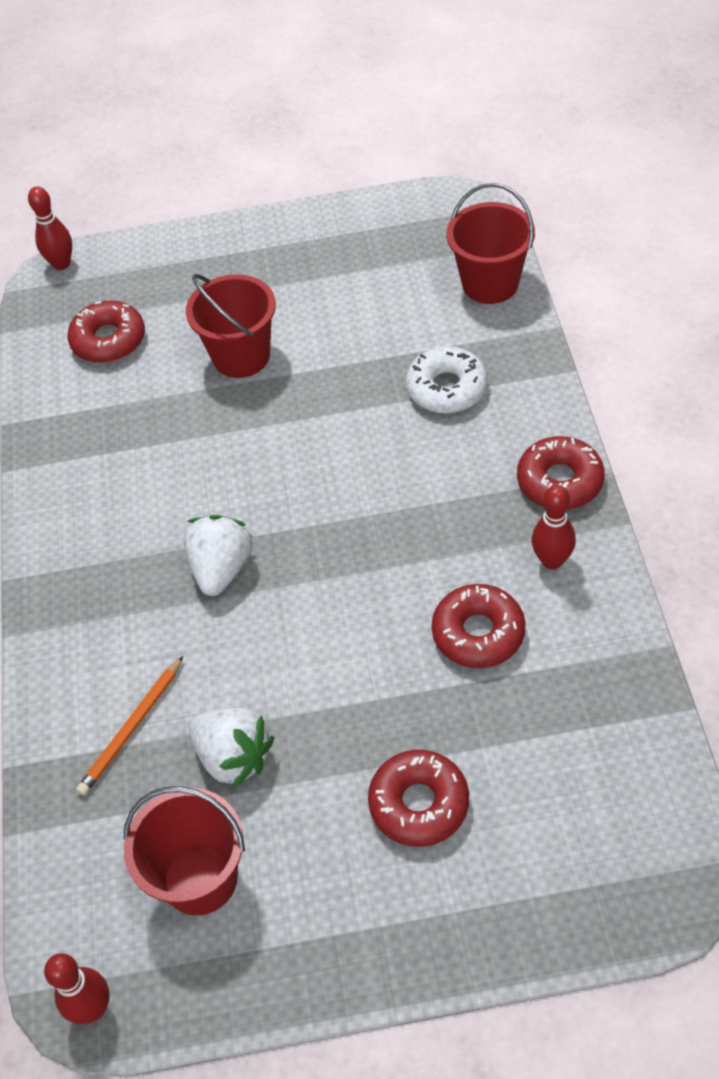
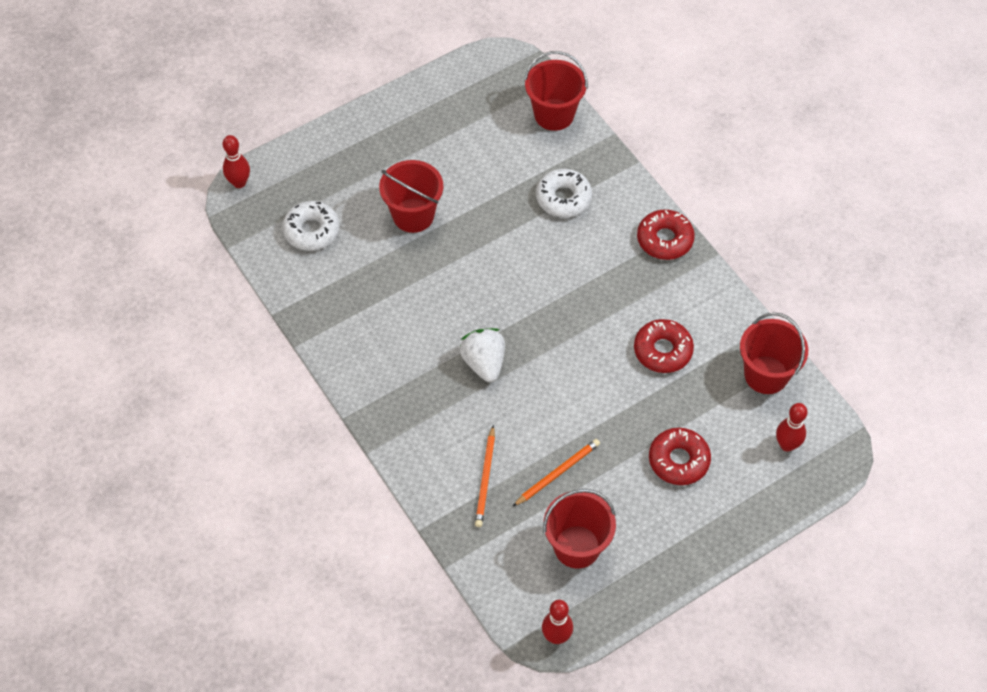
camera: 30 degrees left, 5 degrees up
red donut [68,301,145,363] -> white donut [282,201,340,251]
white strawberry [189,708,274,788] -> orange pencil [512,439,600,507]
red bowling pin [532,485,576,570] -> red bowling pin moved to [776,403,807,452]
none -> red bucket [740,312,808,394]

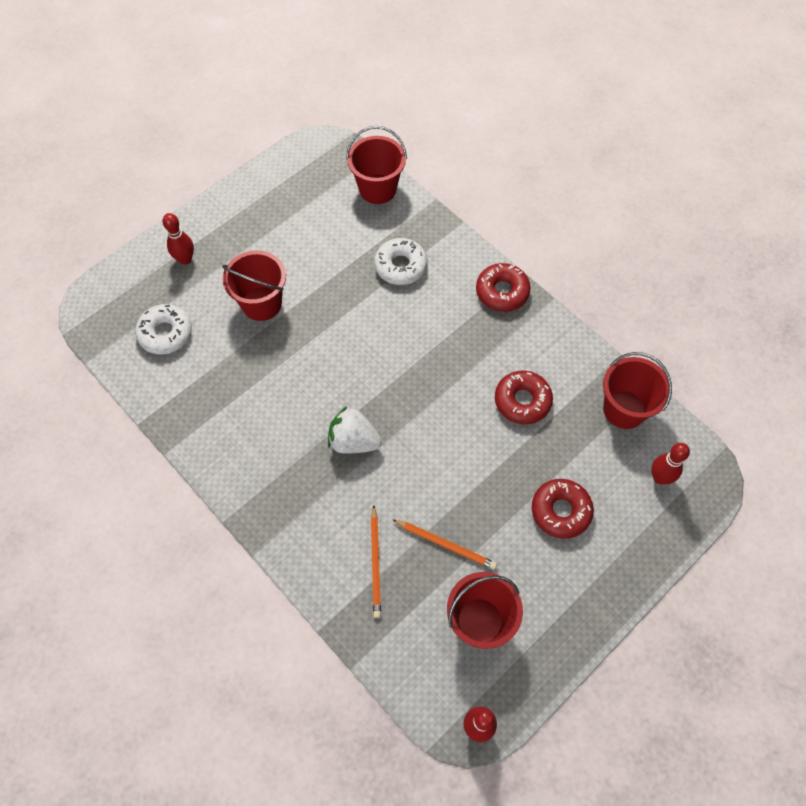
camera: 10 degrees left, 5 degrees up
red bowling pin [223,135,250,188] -> red bowling pin moved to [162,213,194,265]
white strawberry [459,328,505,382] -> white strawberry turned 45 degrees counterclockwise [328,406,382,454]
orange pencil [512,439,600,507] -> orange pencil turned 75 degrees clockwise [392,519,497,570]

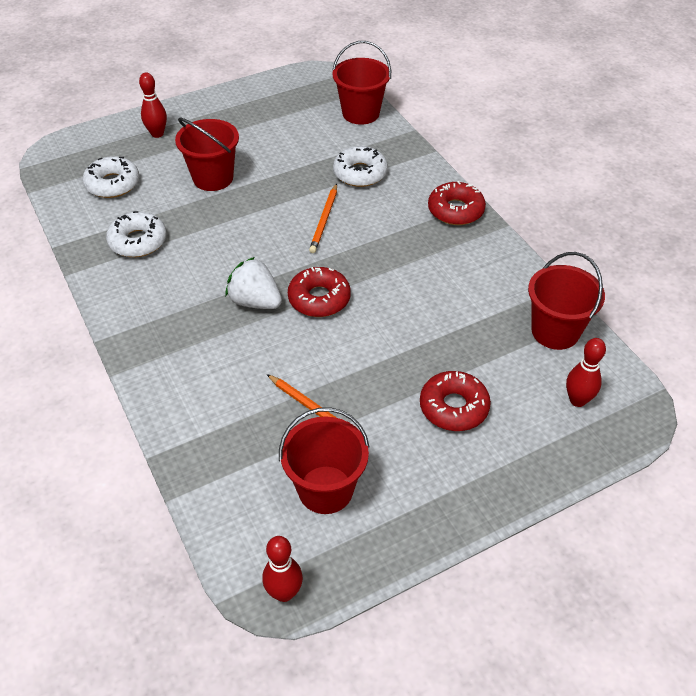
camera: 15 degrees right, 15 degrees down
orange pencil [371,505,381,618] -> orange pencil moved to [309,183,337,253]
red donut [495,371,553,424] -> red donut moved to [288,267,351,317]
none -> white donut [106,211,167,257]

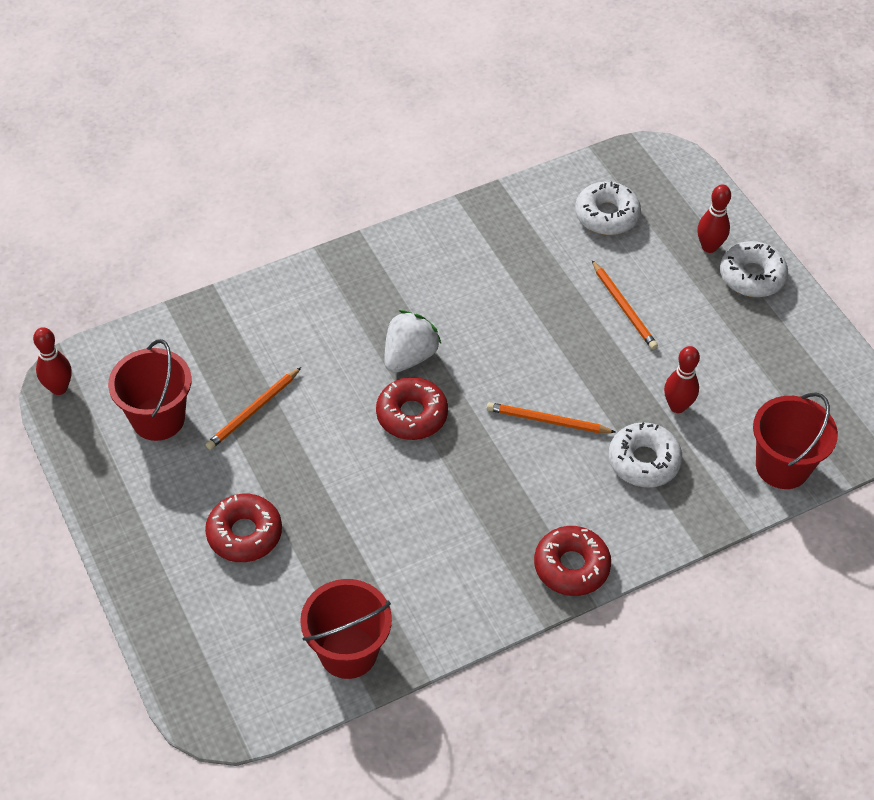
camera: 90 degrees right, 5 degrees up
white donut [106,211,167,257] -> white donut moved to [720,241,788,297]
red bucket [175,118,239,191] -> orange pencil [592,260,658,350]
red bowling pin [566,338,606,407] -> red bowling pin moved to [664,346,700,413]

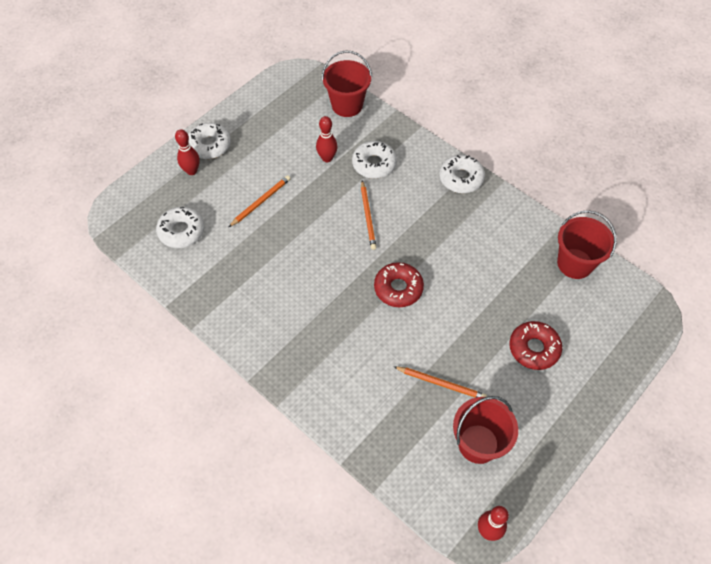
camera: 110 degrees left, 5 degrees up
white strawberry [385,310,441,373] -> none
red donut [534,526,611,596] -> white donut [439,155,485,193]

